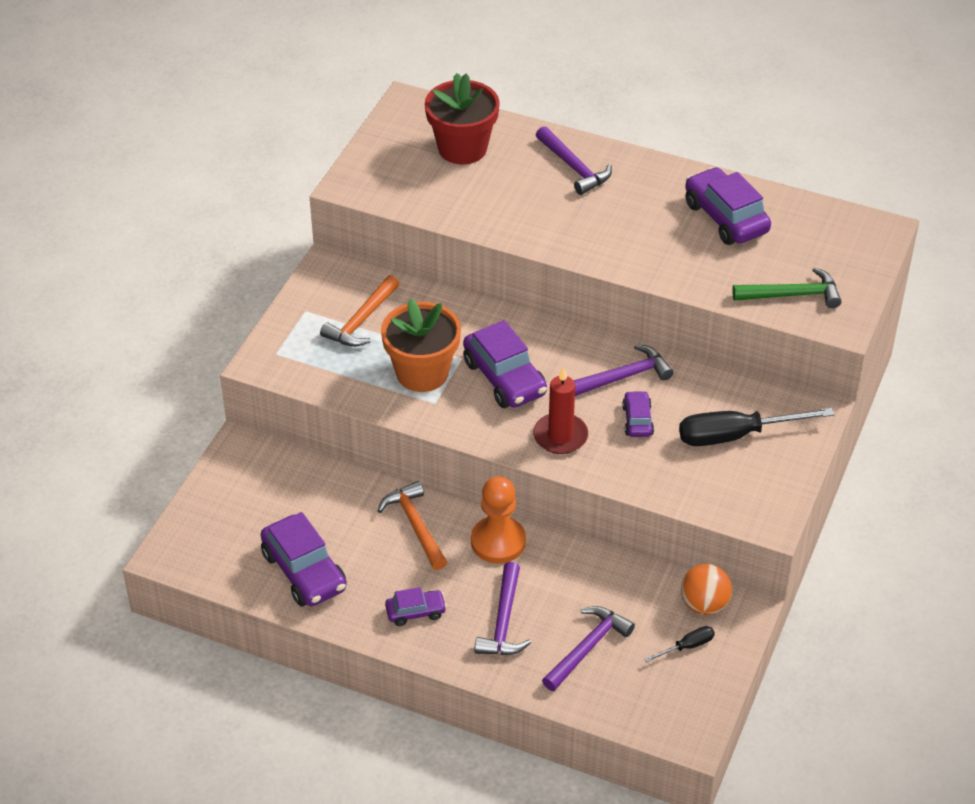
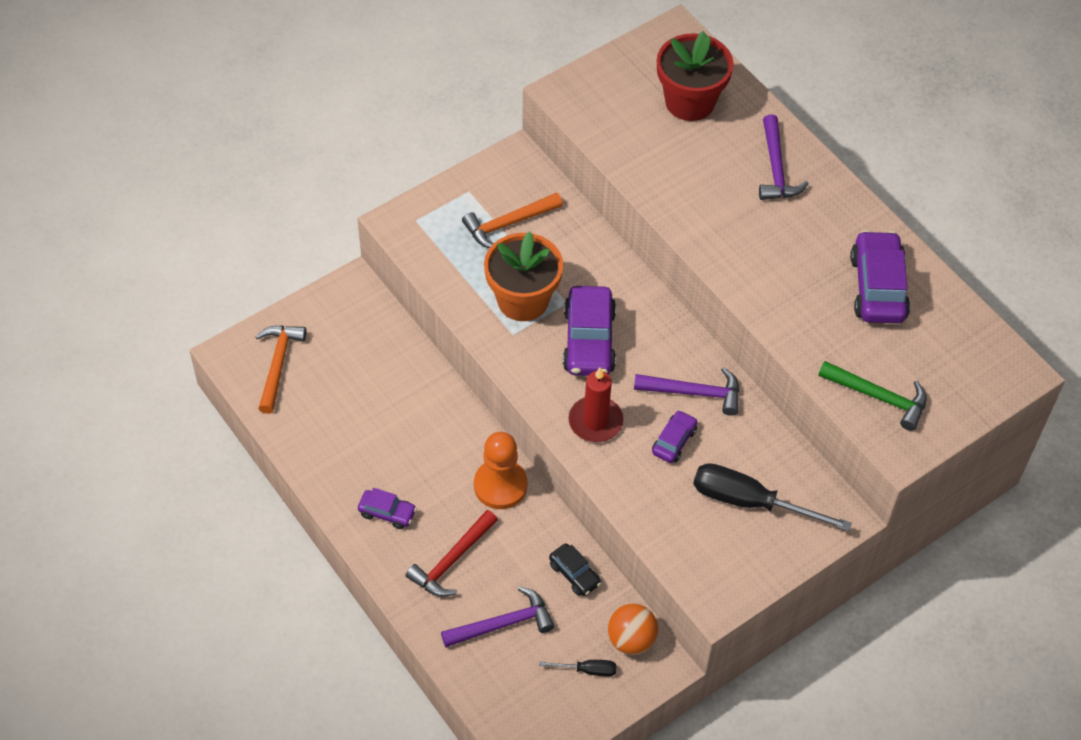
camera: 30 degrees right, 10 degrees up
purple car [261,512,347,606] -> none
orange hammer [378,481,447,570] -> orange hammer moved to [255,326,307,414]
purple hammer [474,562,531,655] -> red hammer [405,510,498,597]
none -> black car [549,544,601,596]

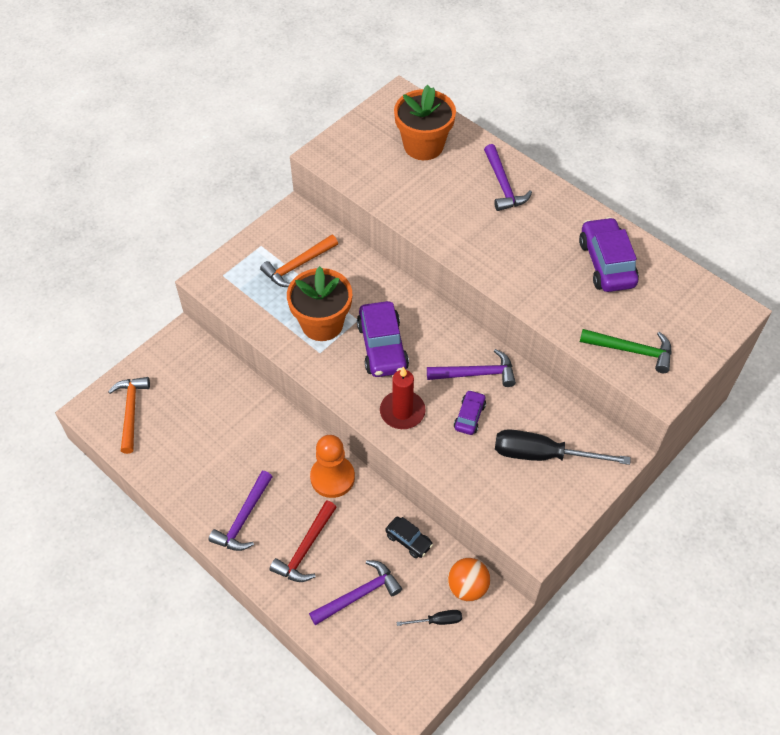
camera: 10 degrees left, 0 degrees up
purple car [358,488,417,529] -> purple hammer [208,471,273,551]
red flower pot [657,31,734,121] -> orange flower pot [394,85,456,160]

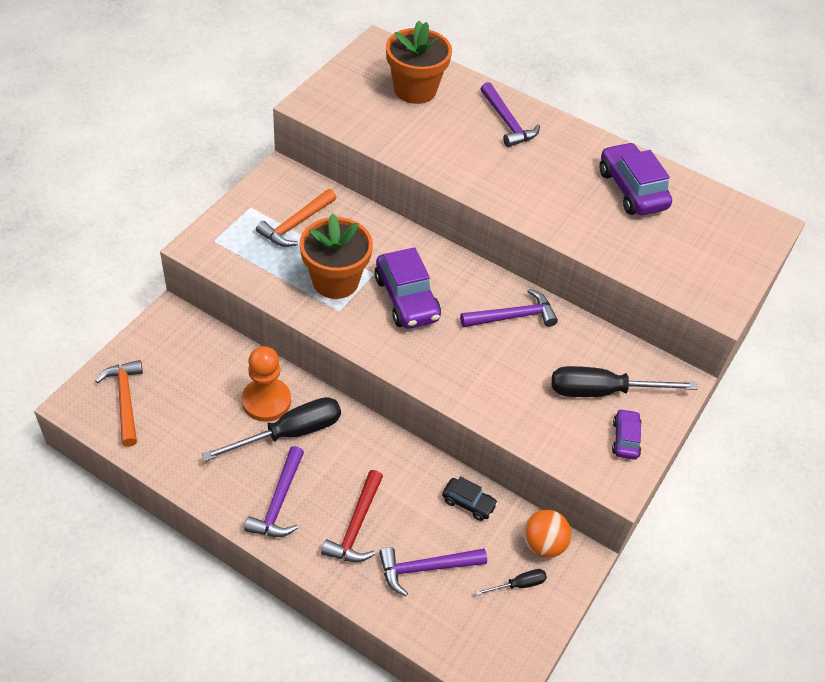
camera: 15 degrees left, 5 degrees down
purple hammer [309,560,402,625] -> purple hammer turned 150 degrees counterclockwise [379,547,487,596]
orange pawn [310,435,355,498] -> orange pawn moved to [242,346,291,422]
red candle [380,366,426,429] -> none
purple car [454,390,486,435] -> purple car moved to [612,409,642,460]
green hammer [580,329,672,373] -> none
none -> black screwdriver [202,397,341,461]

